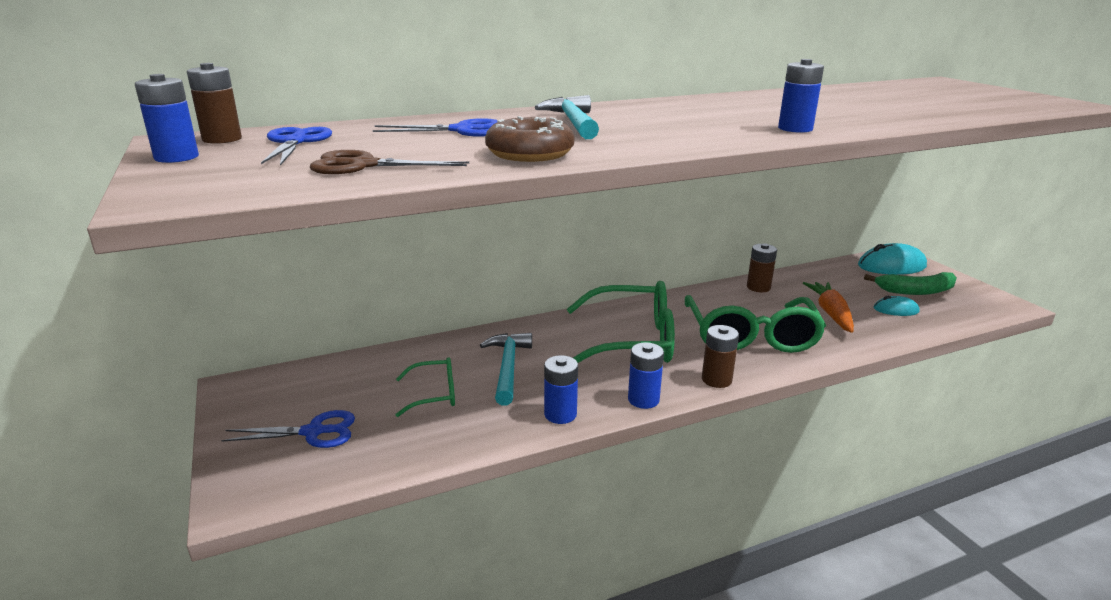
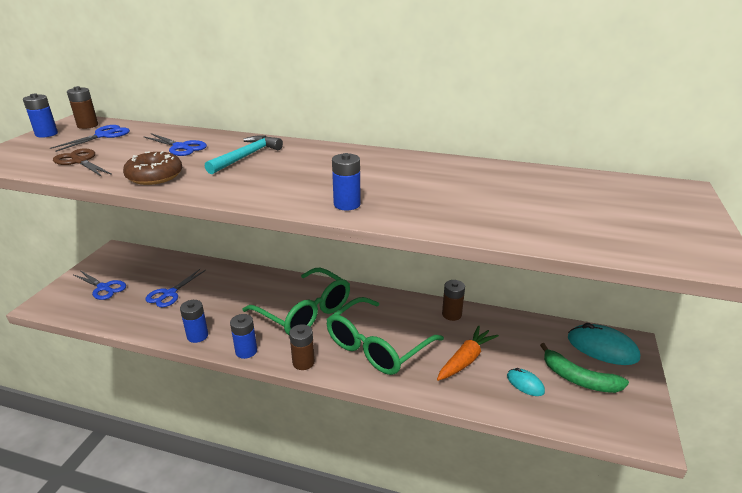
camera: 40 degrees right, 5 degrees up
green glasses [395,357,455,417] -> blue scissors [145,269,206,307]
turquoise hammer [480,333,532,405] -> none

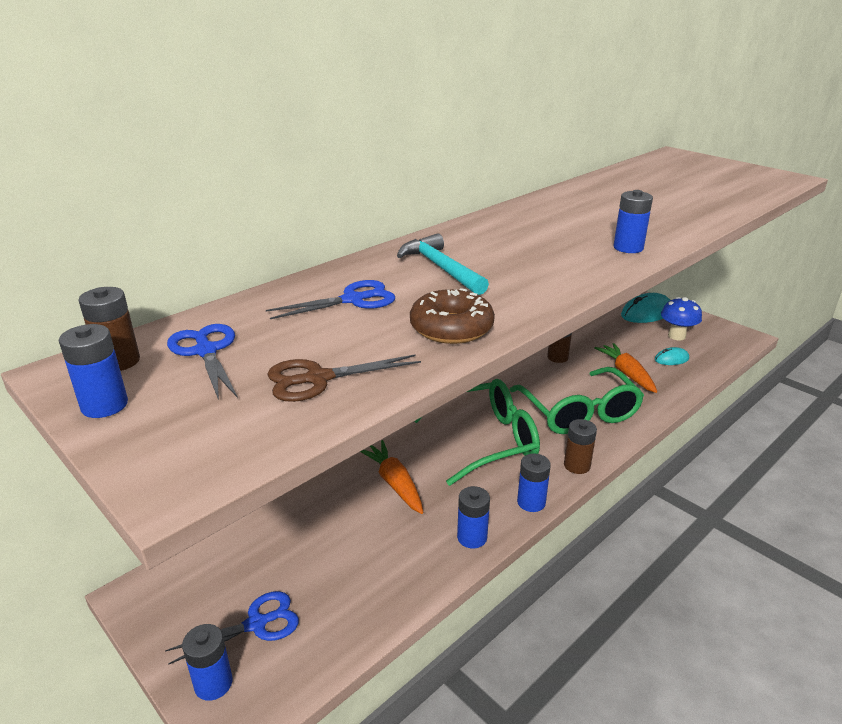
camera: 60 degrees left, 0 degrees up
blue scissors [145,269,206,307] -> none
green banana [540,343,629,393] -> blue mushroom [661,297,702,340]
none -> blue battery [182,624,233,701]
none -> orange carrot [360,440,423,514]

